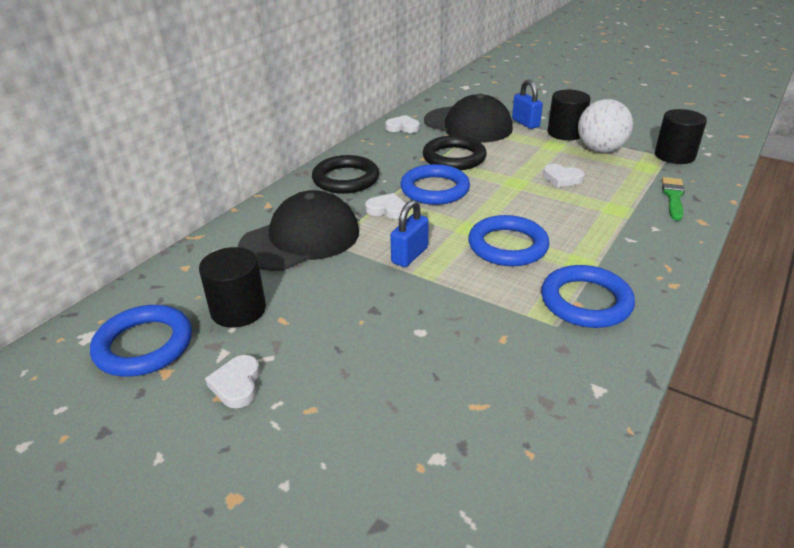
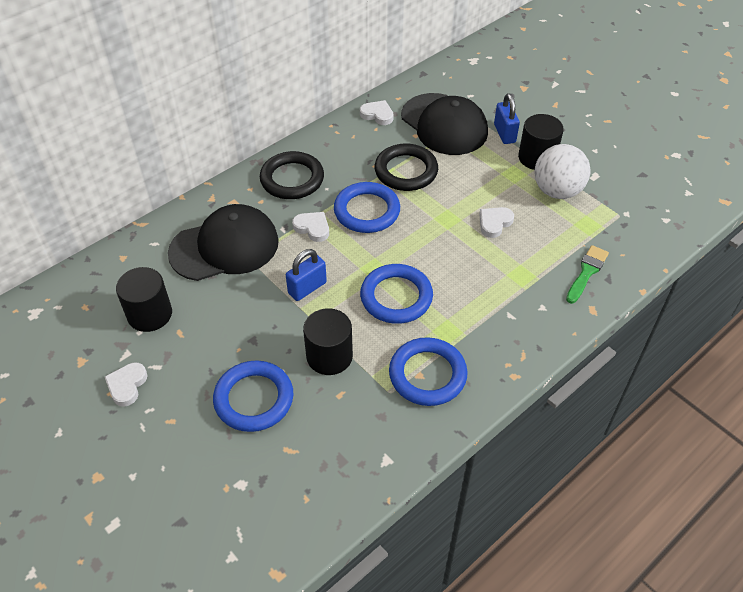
camera: 15 degrees right, 15 degrees up
blue ring [90,305,192,377] -> blue ring moved to [213,360,293,432]
white heart [543,164,585,187] -> white heart turned 90 degrees clockwise [479,207,514,238]
black cylinder [655,109,707,164] -> black cylinder moved to [303,308,353,375]

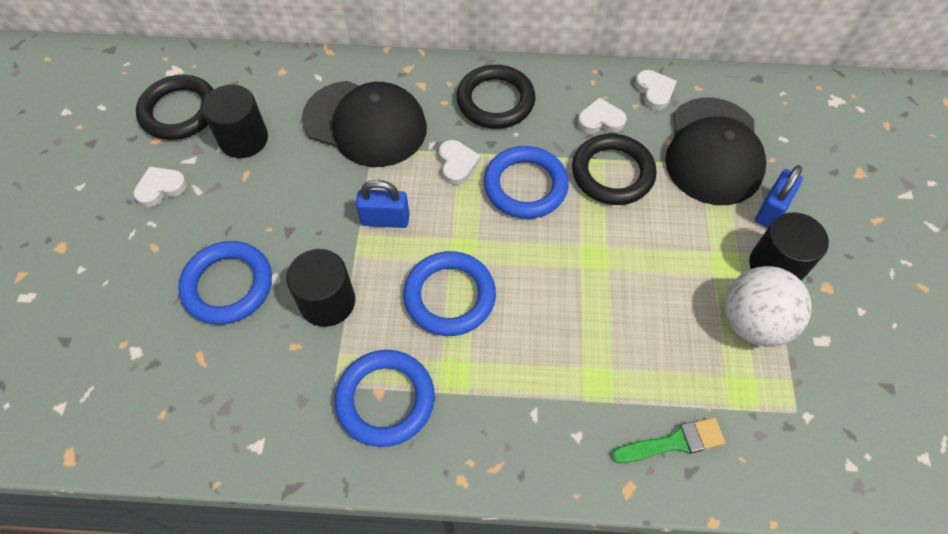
camera: 45 degrees right, 10 degrees up
white heart [479,207,514,238] -> white heart moved to [578,98,627,134]
none -> black ring [136,75,214,140]

